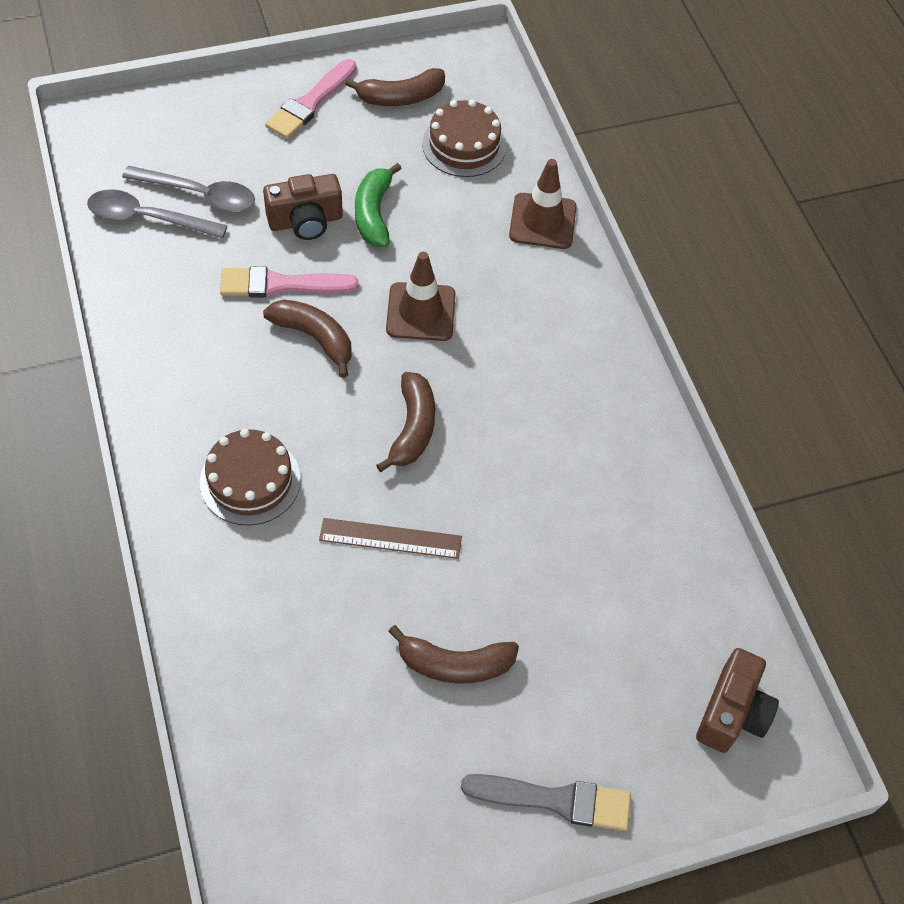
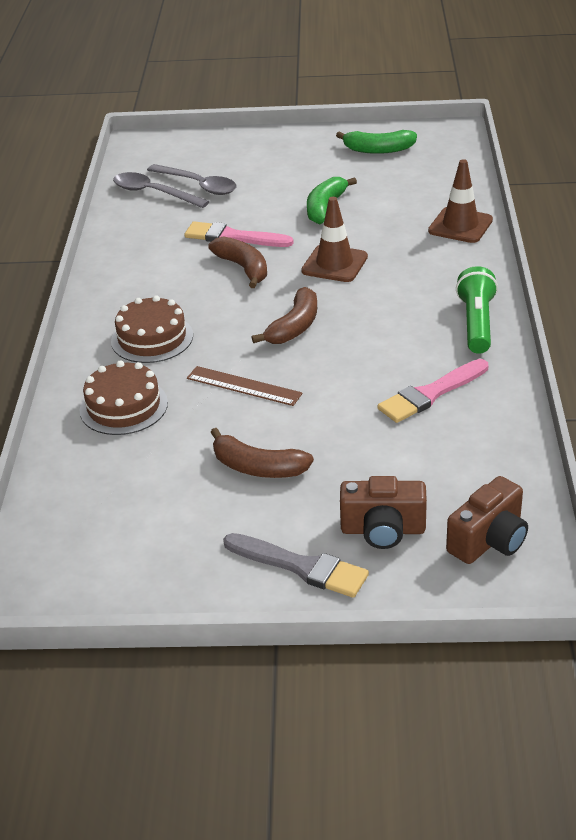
camera: 25 degrees right, 20 degrees down
brown camera [263,174,343,240] -> brown camera moved to [340,476,427,549]
pink brush [265,59,357,139] -> pink brush moved to [377,359,489,423]
brown banana [345,68,445,106] -> green banana [336,130,417,154]
brown cake [422,99,507,177] -> brown cake moved to [80,360,168,435]
none -> green flashlight [456,266,498,354]

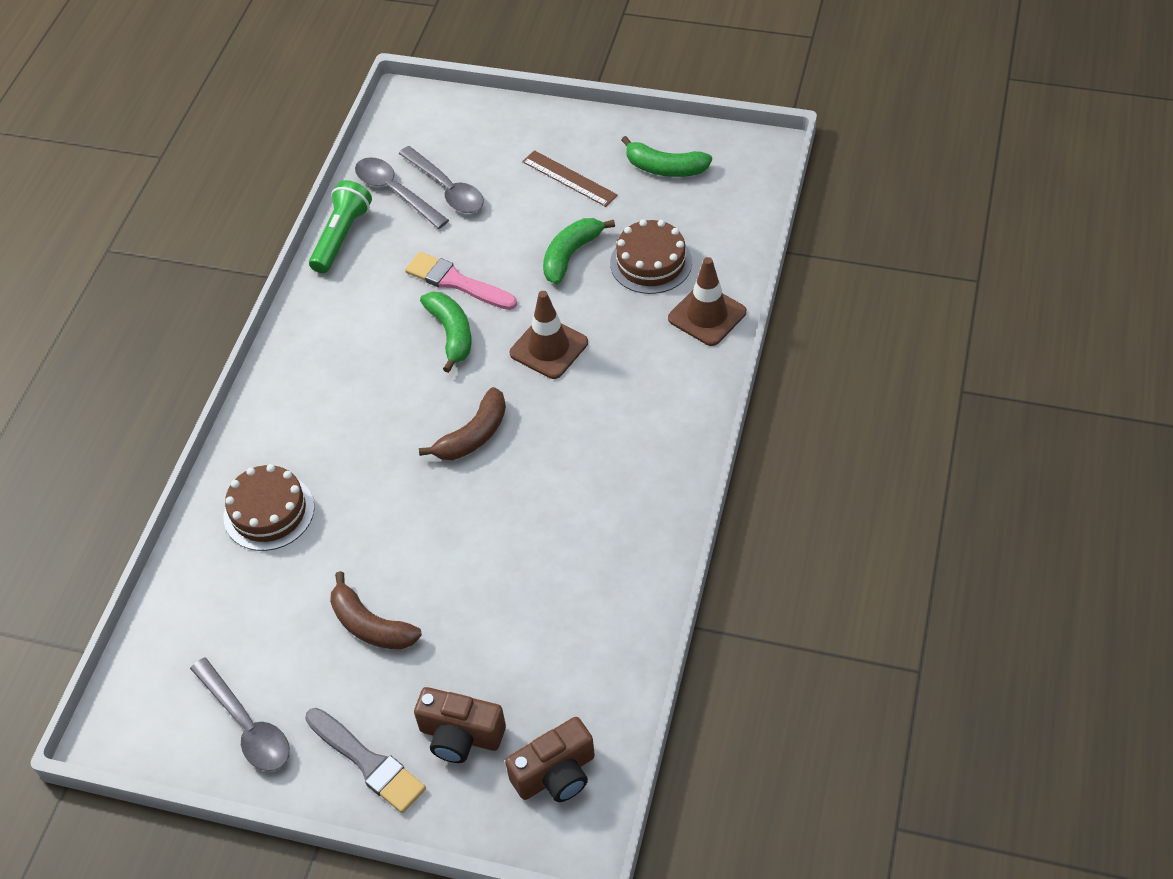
camera: 15 degrees right, 15 degrees up
brown cake [111,295,193,363] -> brown cake moved to [610,219,692,294]
brown ruler [187,366,303,406] -> brown ruler moved to [522,150,618,207]
brown banana [208,236,267,288] -> green banana [420,292,471,373]
pink brush [377,359,489,423] -> none
green flashlight [456,266,498,354] -> green flashlight moved to [309,180,372,273]
none -> grey spoon [190,657,290,771]

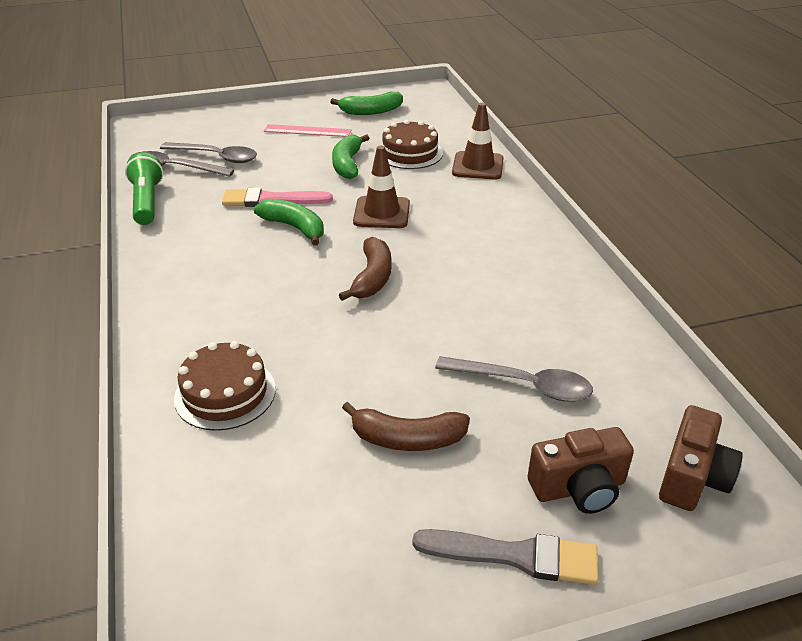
camera: 35 degrees left, 15 degrees down
grey spoon [190,657,290,771] -> grey spoon moved to [435,356,593,402]
brown ruler [522,150,618,207] -> pink ruler [264,124,352,137]

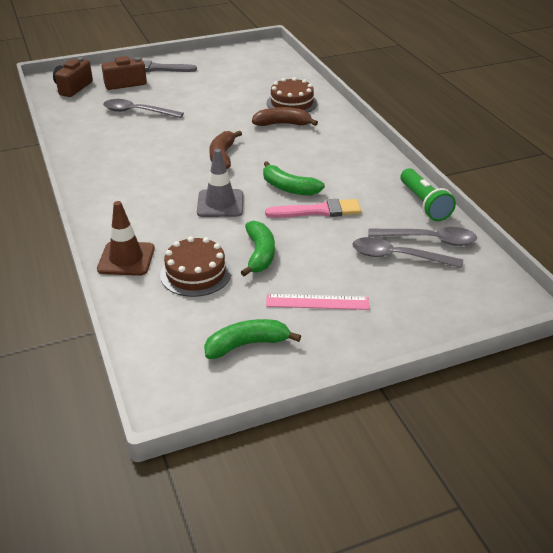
camera: 175 degrees right, 0 degrees up
brown banana [342,402,470,451] -> brown banana moved to [252,107,318,126]
brown traffic cone [353,145,410,228] -> grey traffic cone [197,149,243,217]

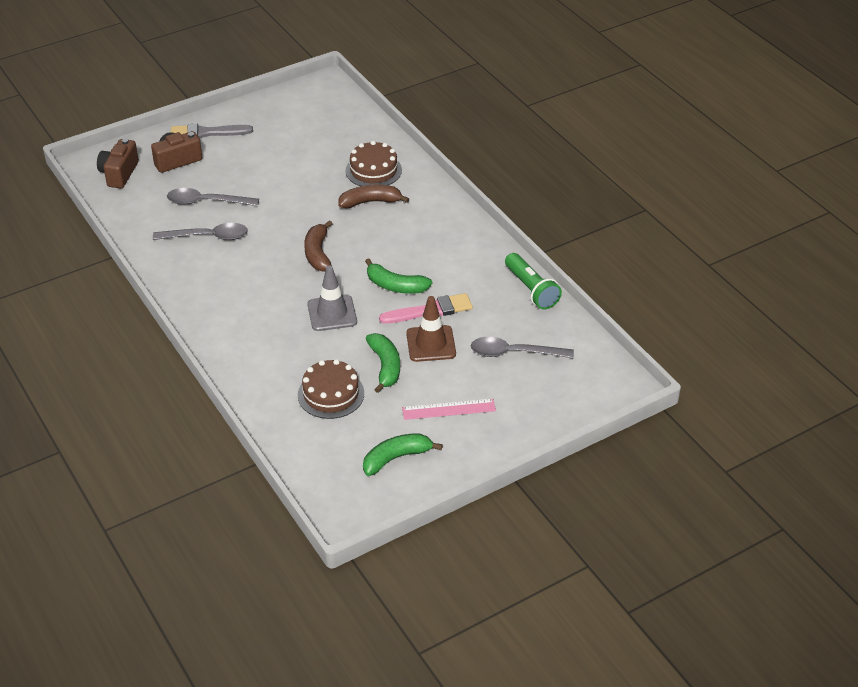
camera: 10 degrees left, 5 degrees up
brown traffic cone [97,201,155,276] -> brown traffic cone moved to [406,296,456,362]
grey spoon [368,227,477,246] -> grey spoon moved to [153,223,248,240]

